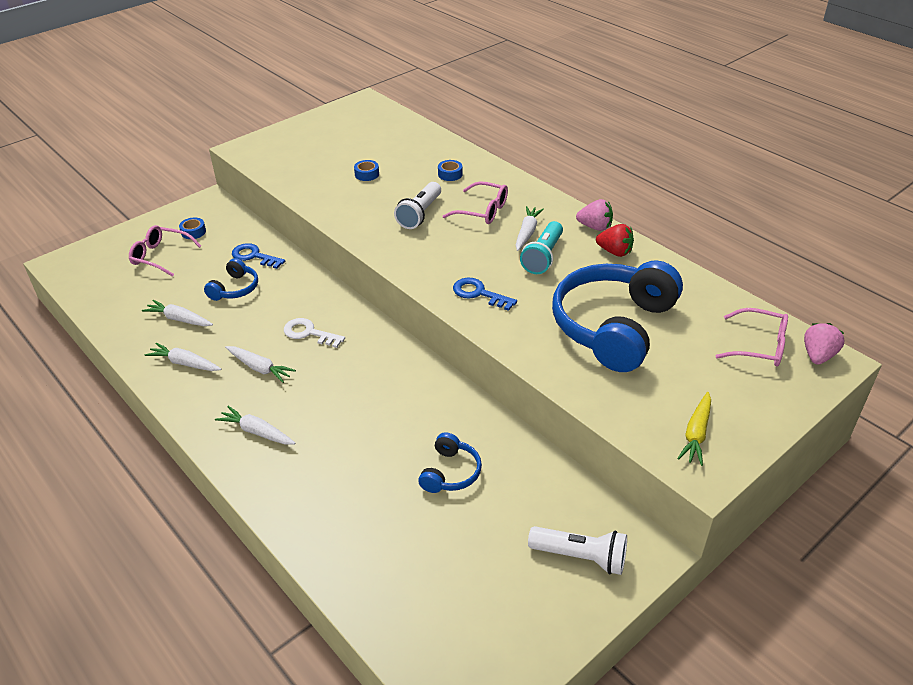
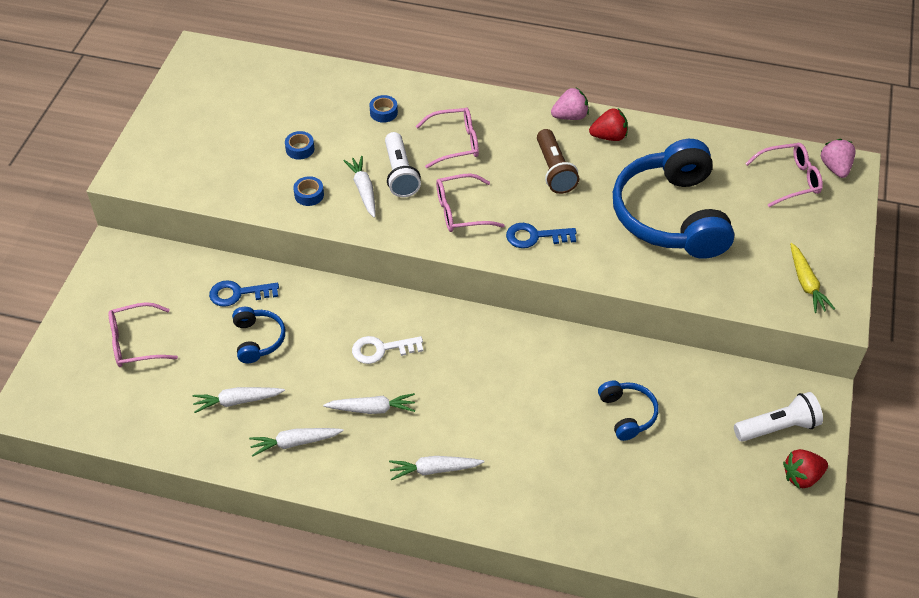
camera: 35 degrees left, 10 degrees up
blue tape [179,218,206,239] -> blue tape moved to [293,176,324,206]
white carrot [516,206,544,251] -> white carrot moved to [343,156,375,218]
turquoise flashlight [520,221,563,274] -> brown flashlight [537,129,579,194]
none -> pink glasses [436,173,505,232]
none -> red strawberry [783,449,828,488]

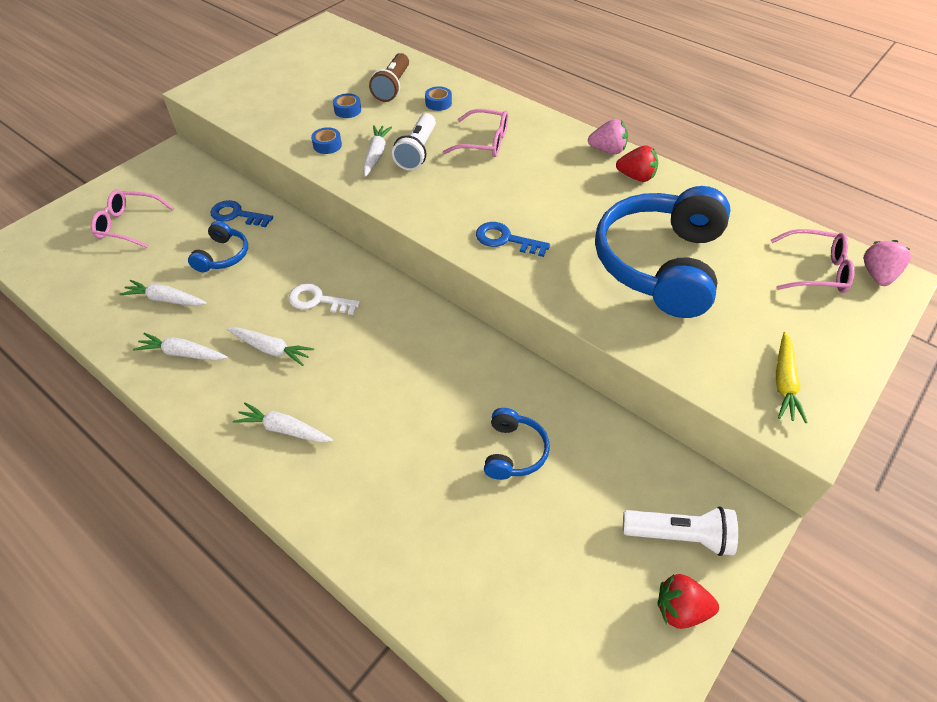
camera: 25 degrees right, 0 degrees up
pink glasses [436,173,505,232] -> none
brown flashlight [537,129,579,194] -> brown flashlight moved to [369,53,409,102]

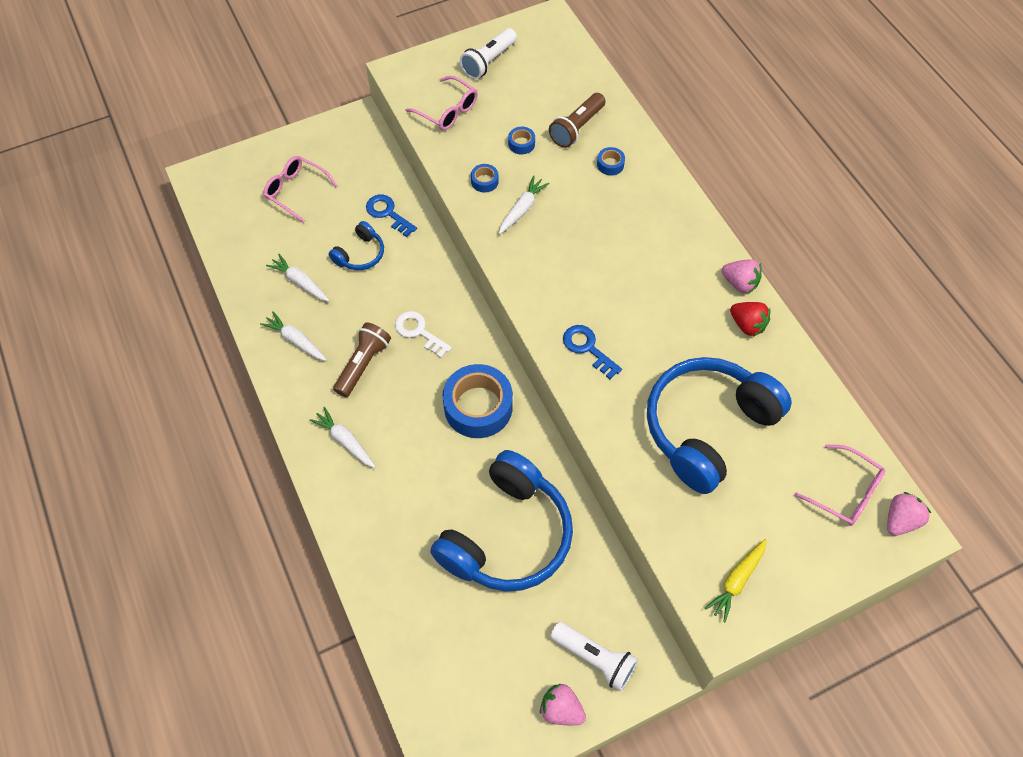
camera: 25 degrees right, 10 degrees up
white carrot [227,327,314,366] -> brown flashlight [333,322,391,397]
white flashlight [392,113,436,171] -> white flashlight moved to [460,28,517,79]
pink glasses [443,109,508,157] -> pink glasses moved to [405,76,478,130]
blue headphones [484,408,550,480] -> blue headphones [430,450,573,592], size x2.21
red strawberry [657,574,719,629] -> pink strawberry [540,684,586,725]
none -> blue tape [443,364,513,438]

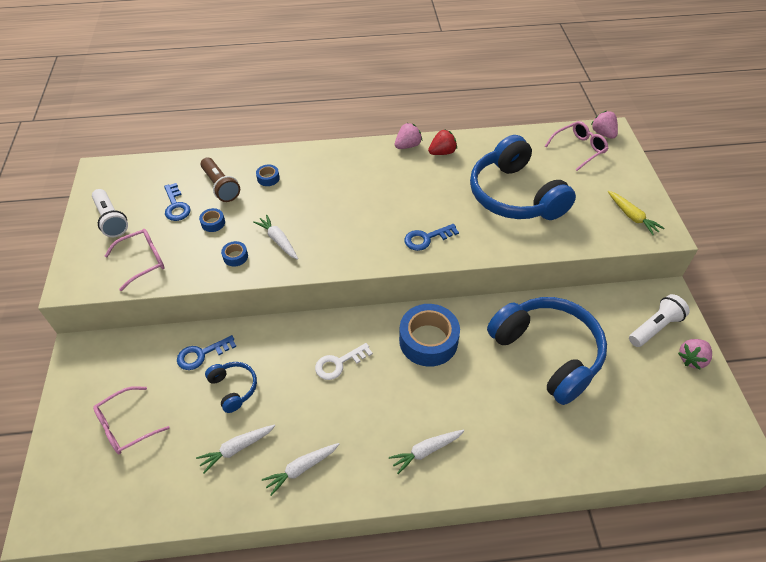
camera: 70 degrees left, 10 degrees down
brown flashlight [333,322,391,397] -> none
none -> blue key [164,183,191,221]

